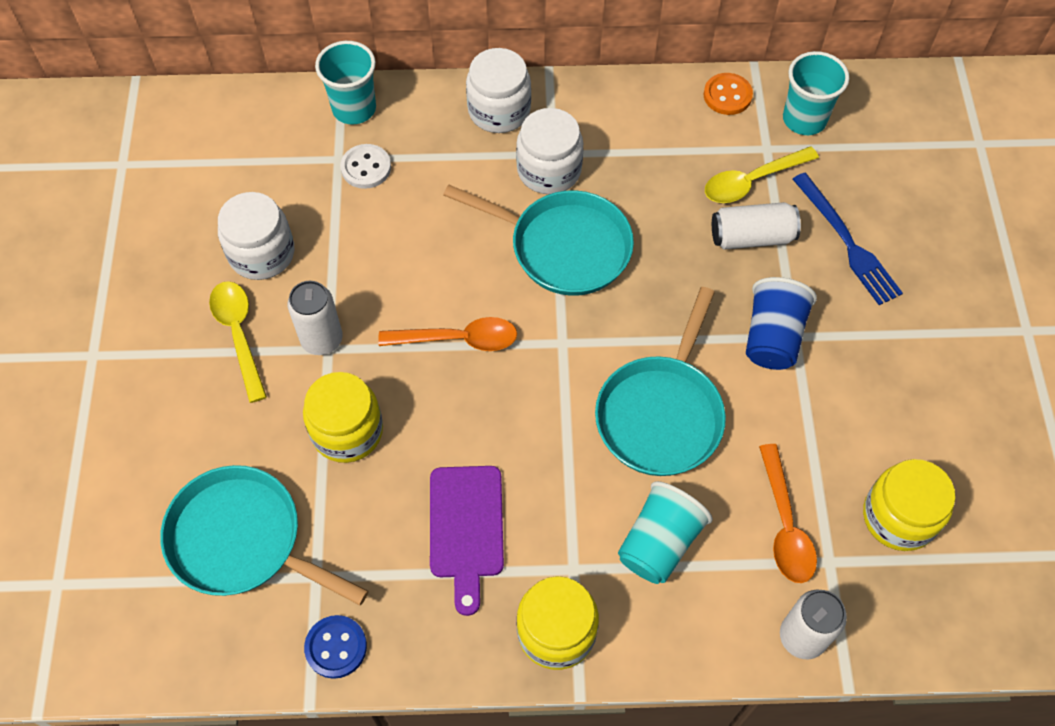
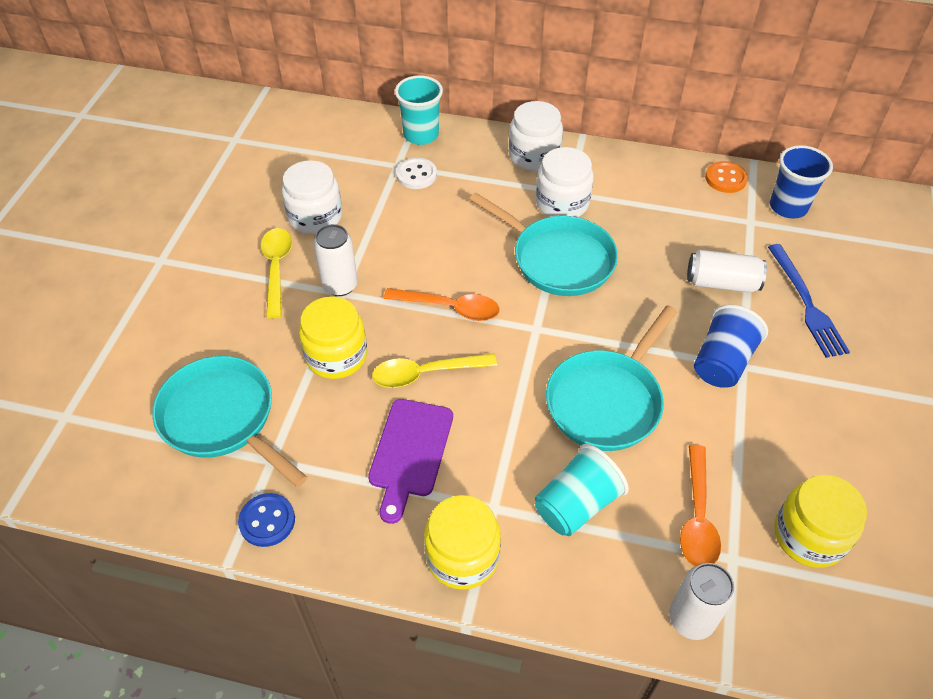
camera: 15 degrees right, 10 degrees down
yellow spoon [705,146,819,203] -> yellow spoon moved to [372,353,497,388]
turquoise cup [783,51,849,135] -> blue cup [770,145,833,219]

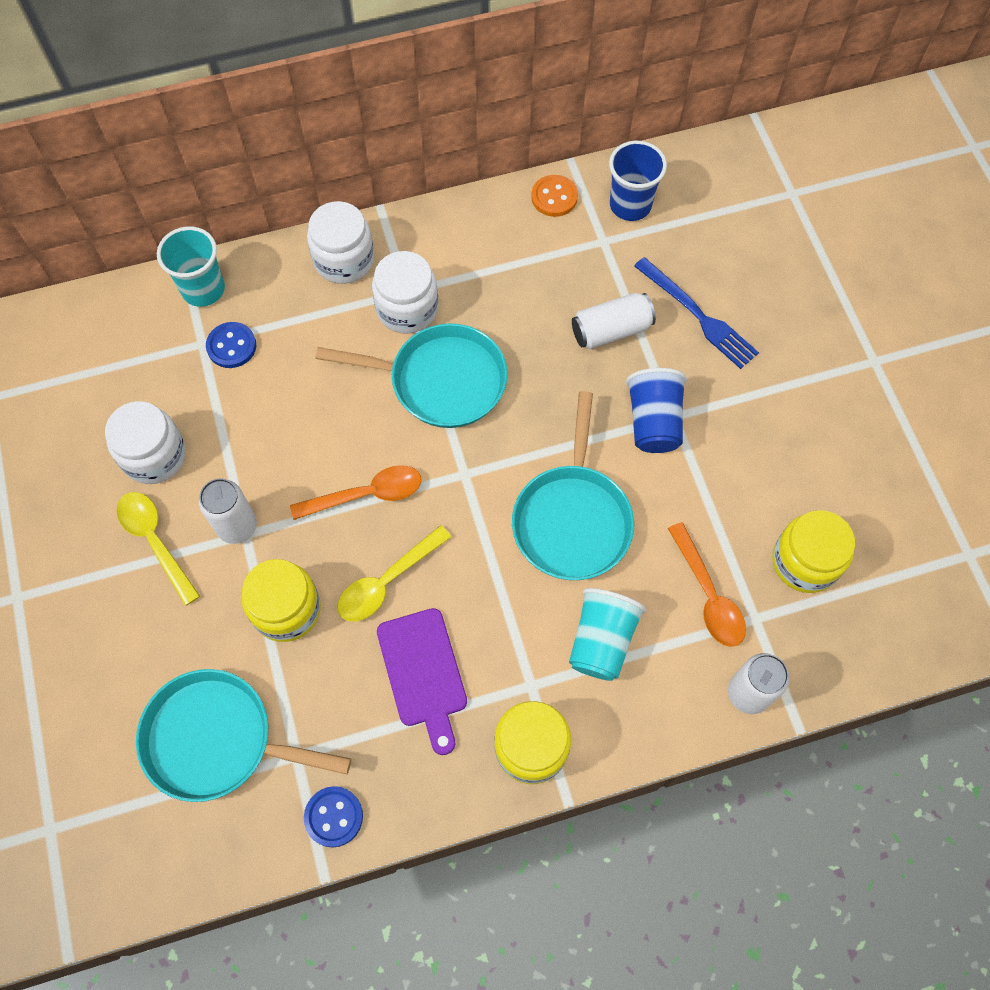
camera: 30 degrees left, 15 degrees up
white button [396,158,437,189] -> blue button [206,322,256,368]

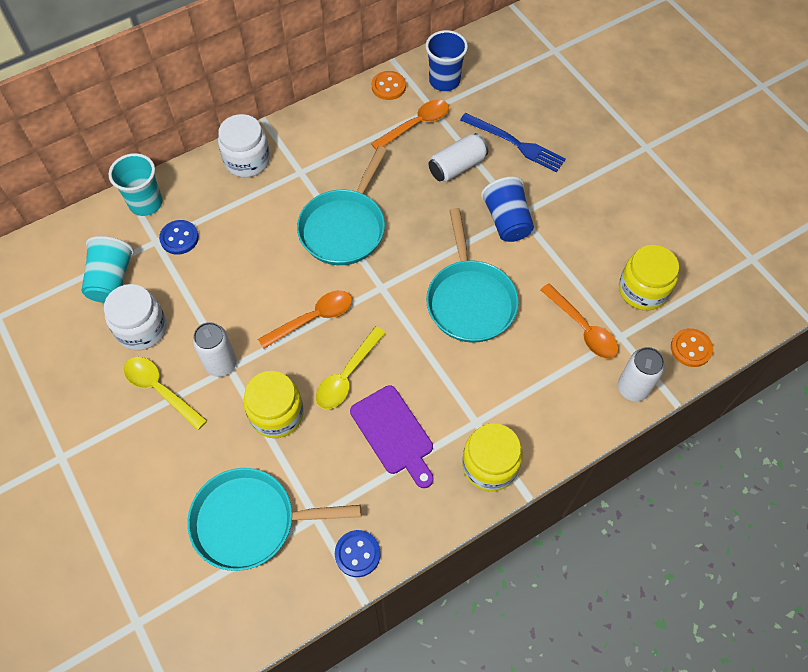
camera: 15 degrees left, 5 degrees down
turquoise pan [315,323,508,428] -> turquoise pan turned 120 degrees clockwise [297,146,387,265]
white jar [372,251,439,334] -> none
turquoise cup [569,588,646,681] -> turquoise cup moved to [81,236,134,303]
none -> orange spoon [371,100,449,150]
none -> orange button [671,328,713,367]

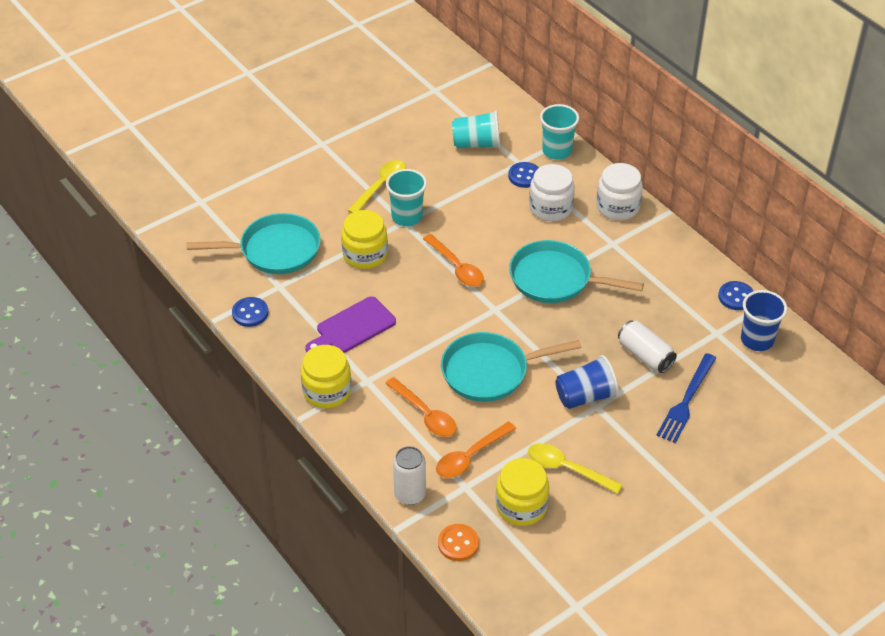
camera: 85 degrees right, 15 degrees down
white jar [104,284,167,350] -> white jar moved to [529,164,575,221]
turquoise pan [187,468,361,571] -> turquoise pan turned 90 degrees clockwise [186,213,321,274]
white can [193,322,237,377] -> turquoise cup [386,169,427,226]
yellow spoon [316,326,386,409] -> yellow spoon moved to [528,443,623,494]
orange spoon [371,100,449,150] -> orange spoon moved to [385,377,457,437]
orange button [372,71,406,100] -> blue button [718,281,754,310]

